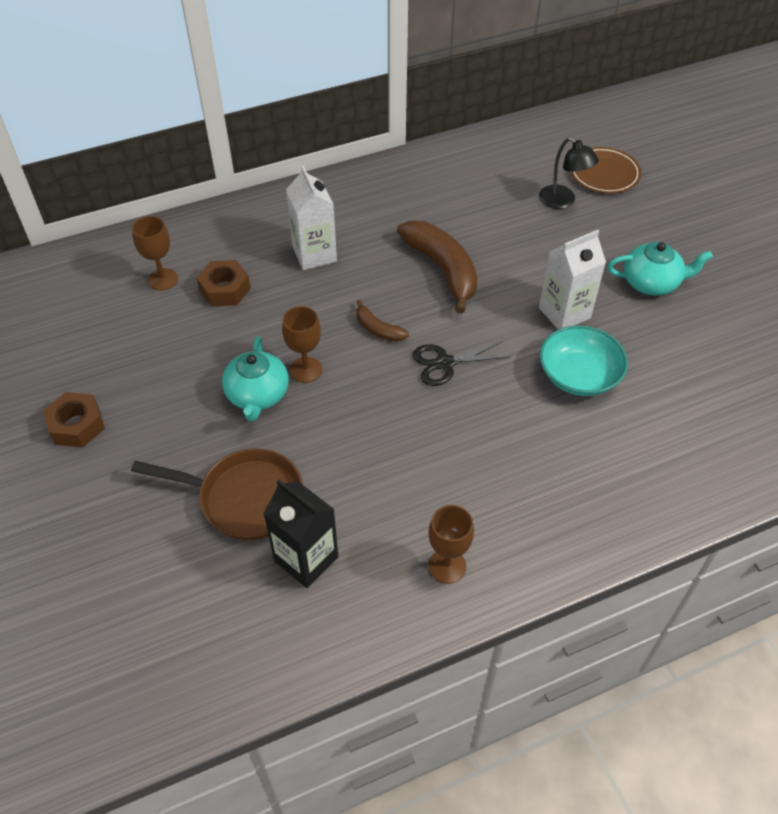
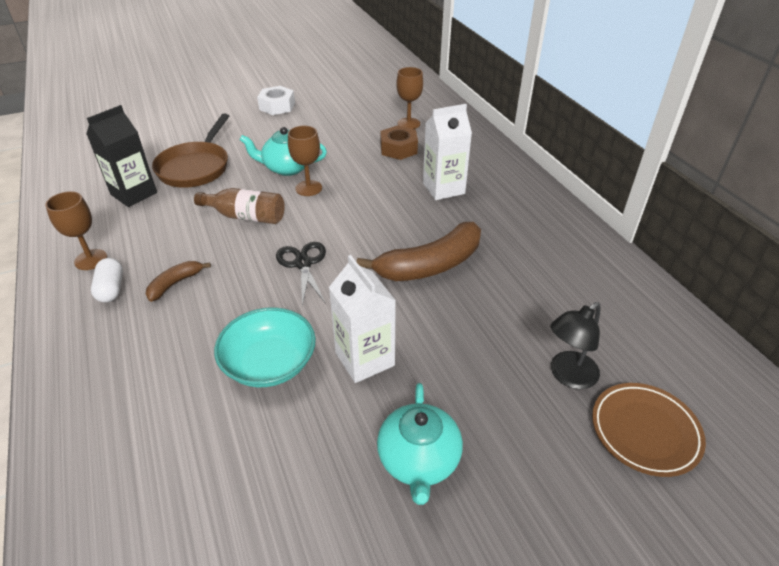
camera: 90 degrees right, 10 degrees down
brown nut [43,392,105,448] -> white nut [257,86,295,115]
brown banana [357,300,409,342] -> brown banana moved to [146,261,211,302]
none -> white capsule [91,258,123,302]
none -> brown bottle [194,188,285,224]

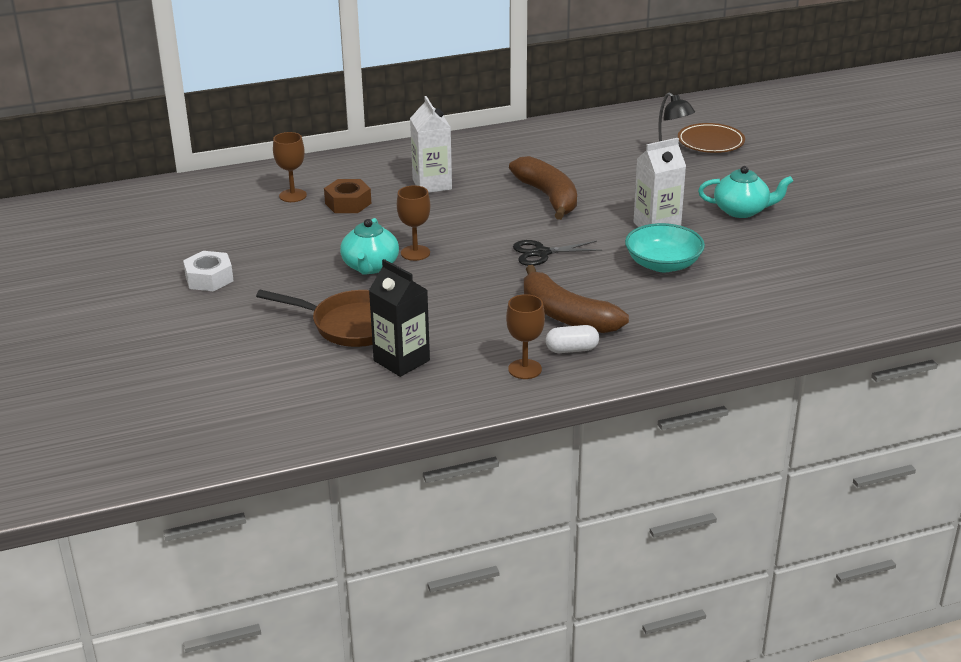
camera: 85 degrees left, 10 degrees down
brown banana [146,261,211,302] -> brown banana [524,265,629,333], size x2.01
brown bottle [194,188,285,224] -> none

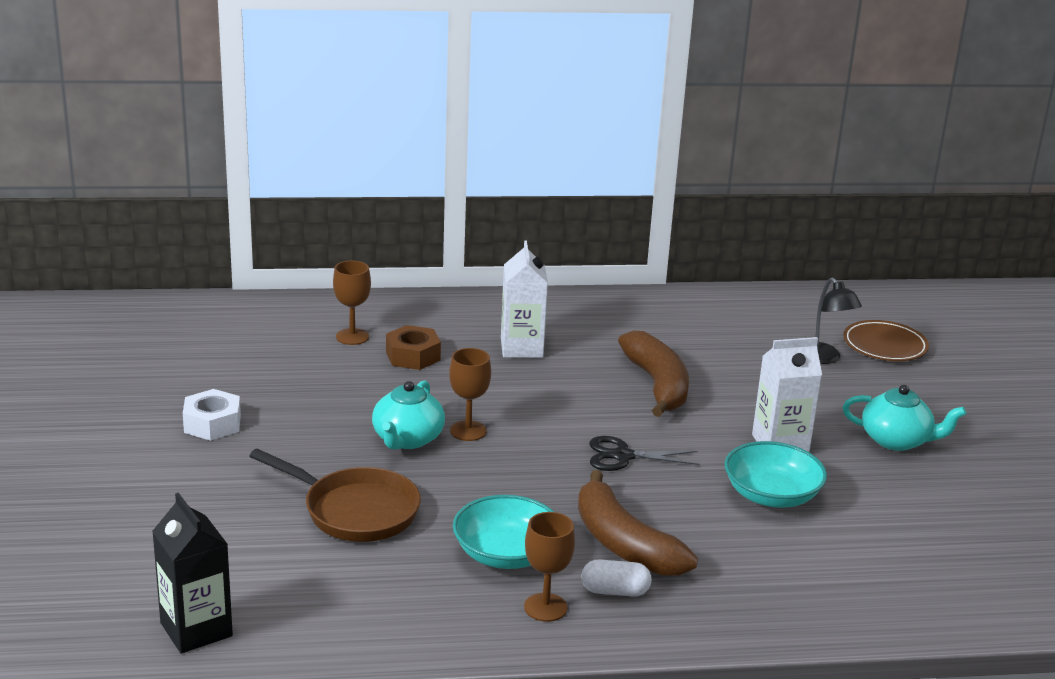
camera: 10 degrees right, 5 degrees down
black carton [369,259,430,377] -> black carton moved to [152,493,233,653]
none -> turquoise bowl [453,495,554,569]

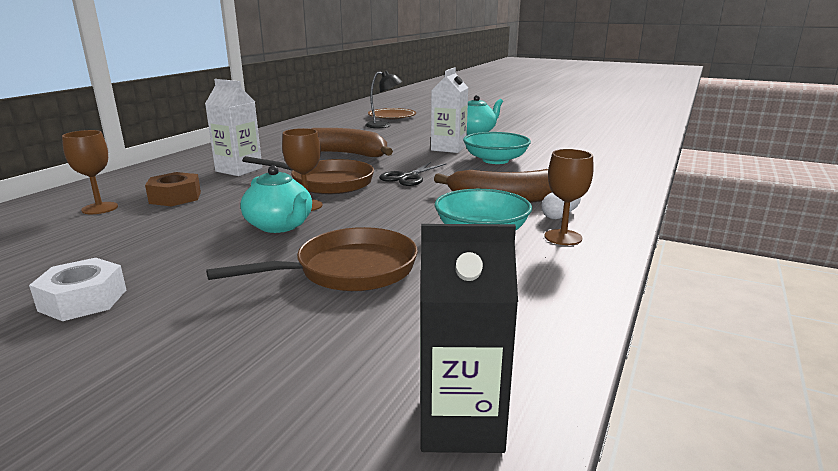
camera: 55 degrees left, 5 degrees down
none -> brown pan [242,156,374,194]

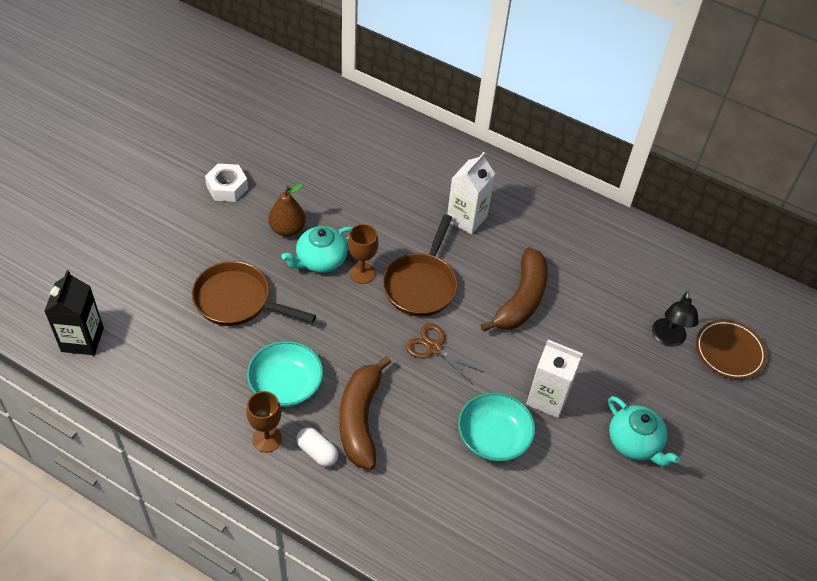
camera: 90 degrees right, 30 degrees up
brown goblet [62,130,118,214] -> none
brown nut [145,172,201,206] -> none
brown pan [206,227,418,291] -> brown pan turned 135 degrees clockwise [192,261,316,326]
black scissors [379,162,446,186] -> brown scissors [405,323,485,384]
none -> brown pear [268,183,306,237]

